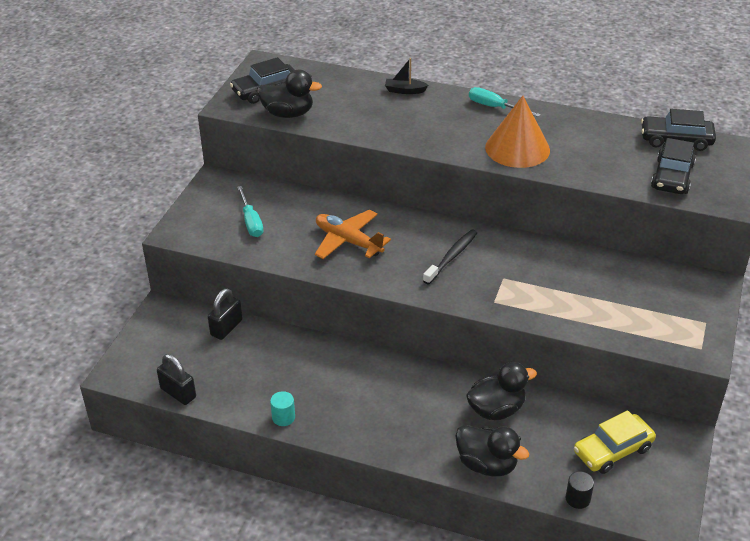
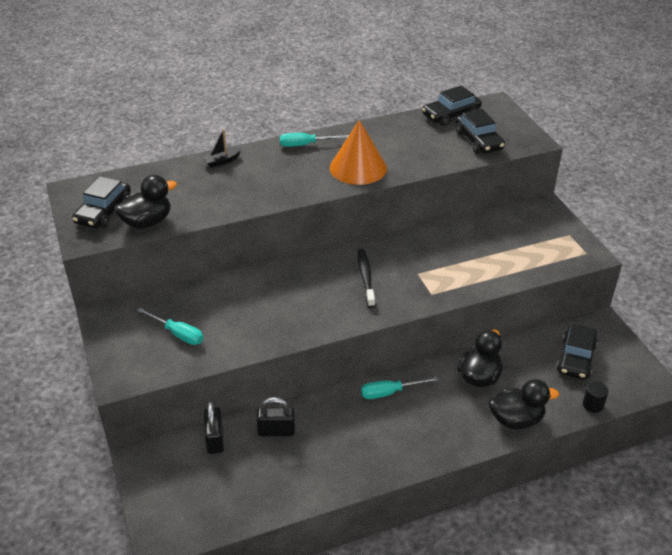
camera: 40 degrees left, 0 degrees up
black padlock [157,354,196,405] -> black padlock moved to [256,397,295,436]
turquoise cylinder [270,391,295,426] -> none
orange plane [315,210,391,259] -> none
yellow car [574,410,656,474] -> black car [556,323,598,380]
none -> turquoise screwdriver [361,377,439,399]

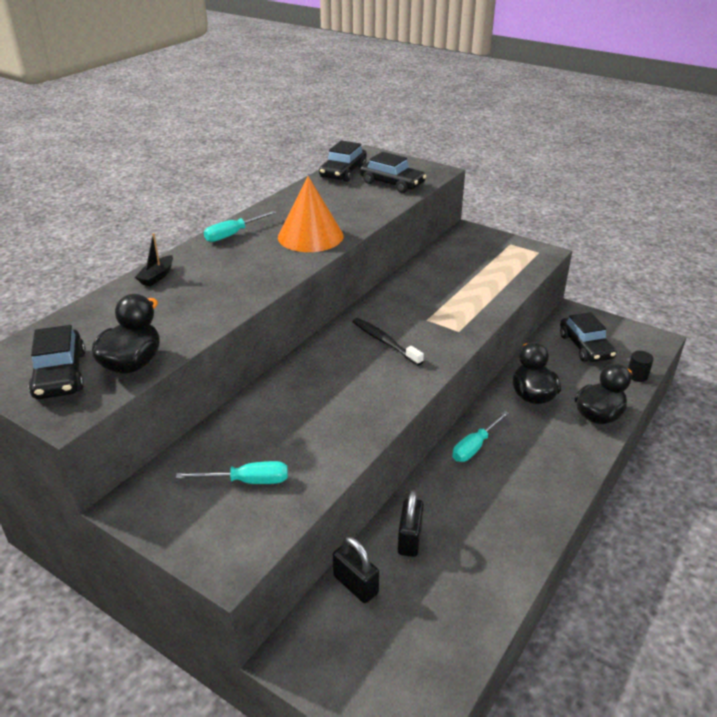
camera: 35 degrees left, 5 degrees down
black padlock [256,397,295,436] -> black padlock turned 45 degrees counterclockwise [398,490,424,557]

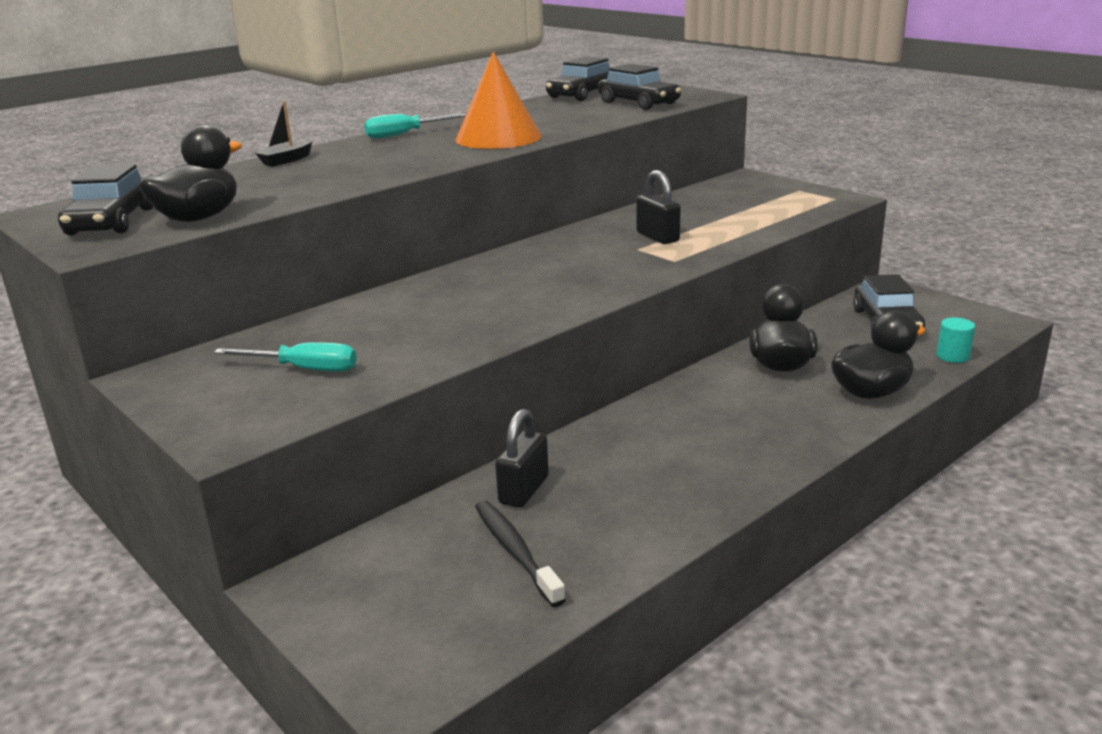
camera: 15 degrees right, 10 degrees down
black padlock [333,537,379,603] -> black padlock moved to [636,170,681,244]
black toothbrush [352,318,424,366] -> black toothbrush moved to [475,500,566,607]
turquoise screwdriver [453,411,509,462] -> none
black cylinder [628,351,654,382] -> turquoise cylinder [937,317,975,363]

